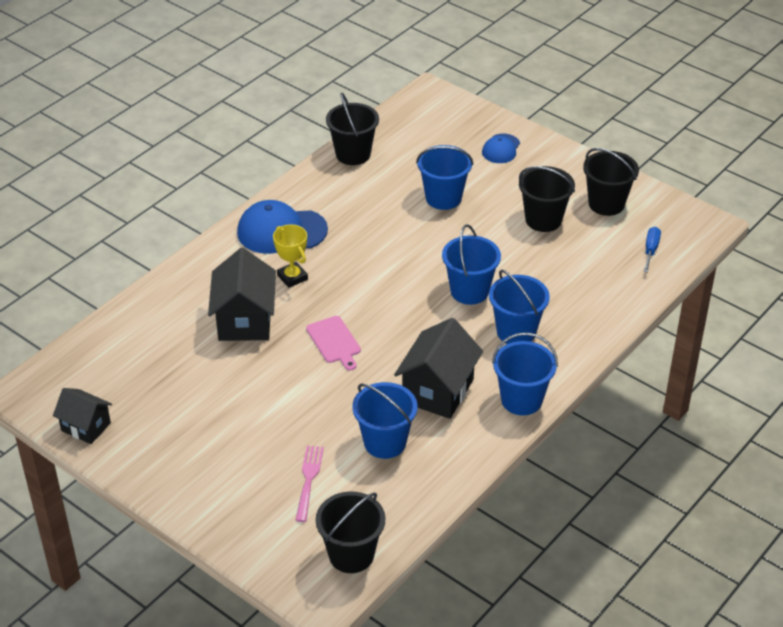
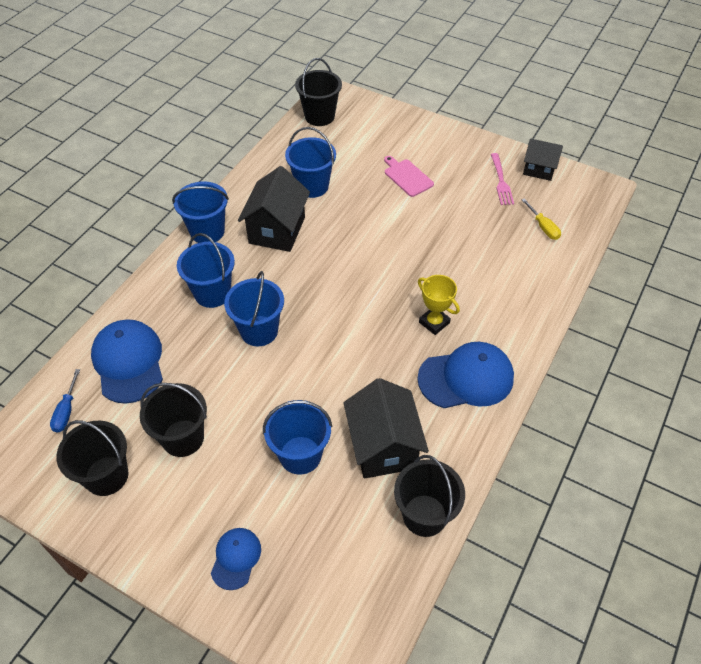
camera: 170 degrees right, 10 degrees up
black house [208,248,276,341] -> black house moved to [344,378,429,478]
pink fork [296,446,324,522] -> pink fork moved to [491,153,514,205]
pink cutting board [306,316,361,371] -> pink cutting board moved to [384,156,434,197]
none -> blue cap [91,320,163,404]
none -> yellow screwdriver [522,198,561,240]

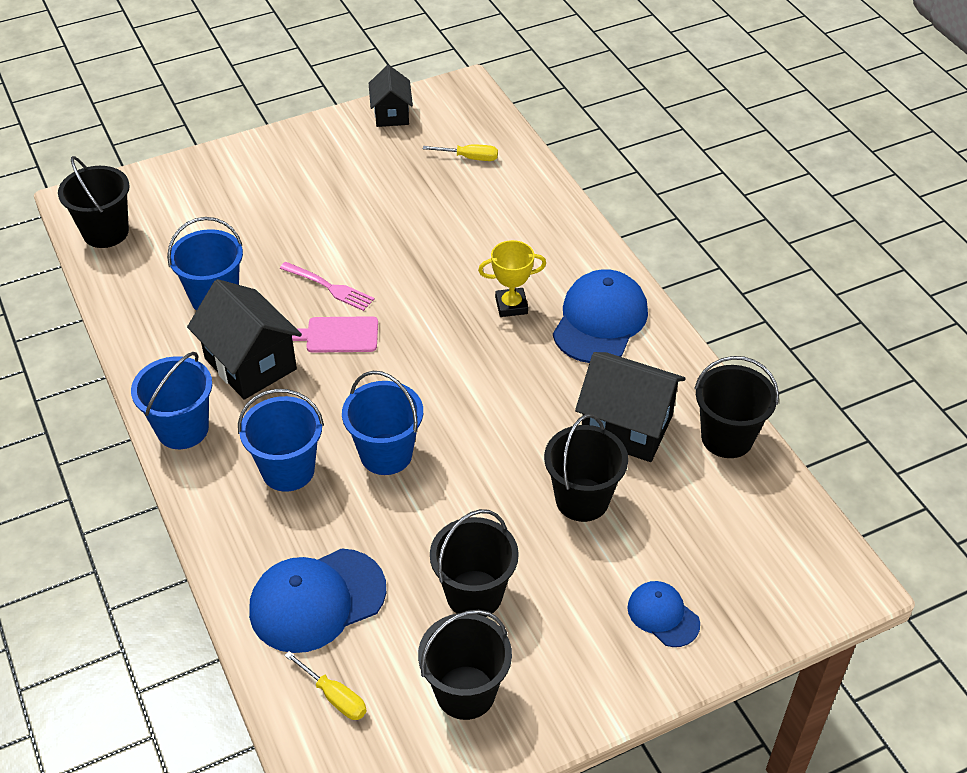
camera: 55 degrees left, 5 degrees down
blue screwdriver [50,369,80,433] -> yellow screwdriver [284,651,367,720]
blue cap [91,320,163,404] -> blue cap turned 45 degrees counterclockwise [249,548,386,653]
blue bucket [263,400,332,475] -> black bucket [544,414,628,522]
pink cutting board [384,156,434,197] -> pink cutting board moved to [292,316,378,353]
pink fork [491,153,514,205] -> pink fork moved to [280,262,374,311]
black house [523,139,563,181] -> black house turned 60 degrees counterclockwise [369,65,413,127]

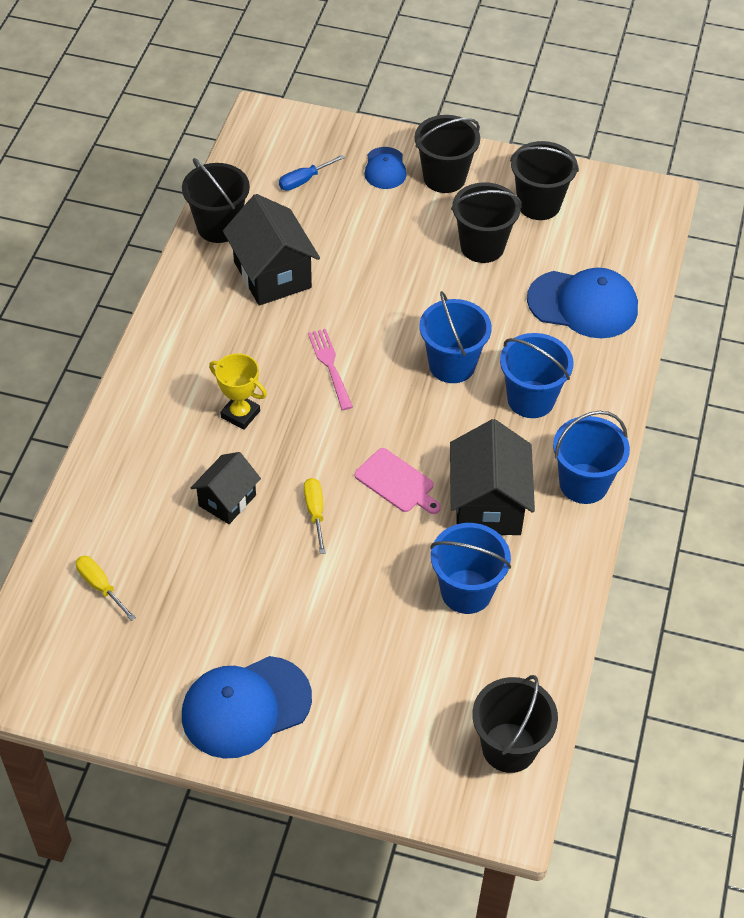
camera: 140 degrees left, 5 degrees up
pink fork [280,262,374,311] -> pink fork moved to [308,329,353,410]
yellow screwdriver [284,651,367,720] -> yellow screwdriver moved to [304,478,326,554]
black house [369,65,413,127] -> black house moved to [191,452,261,524]
black bucket [544,414,628,522] -> black bucket moved to [415,115,480,193]
blue cap [553,269,648,363] -> blue cap moved to [182,656,312,759]
none -> blue screwdriver [279,155,345,191]

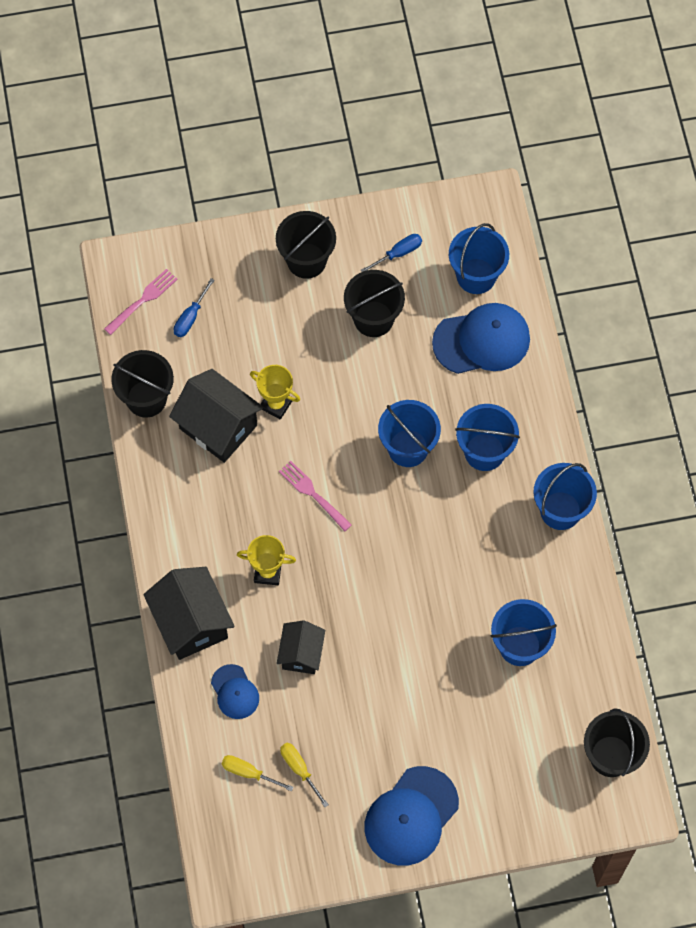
camera: 25 degrees left, 15 degrees up
yellow screwdriver [304,478,326,554] -> yellow screwdriver moved to [280,743,329,807]
pink cutting board [354,448,441,514] -> none
blue cap [364,147,407,189] -> blue cap moved to [211,664,259,719]
black house [450,419,535,535] -> black house moved to [143,567,235,660]
black bucket [510,141,579,220] -> blue screwdriver [361,234,422,272]
none -> pink fork [104,269,178,335]
none -> yellow trophy [250,365,300,420]
none -> blue bucket [449,223,509,294]

